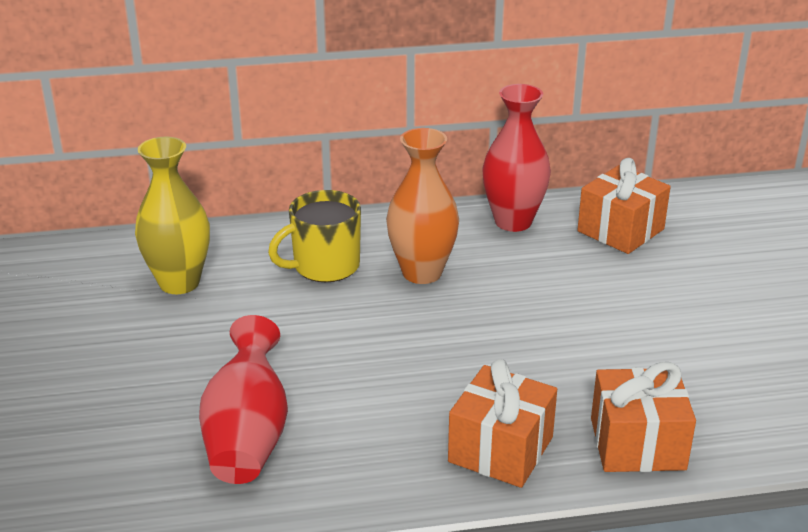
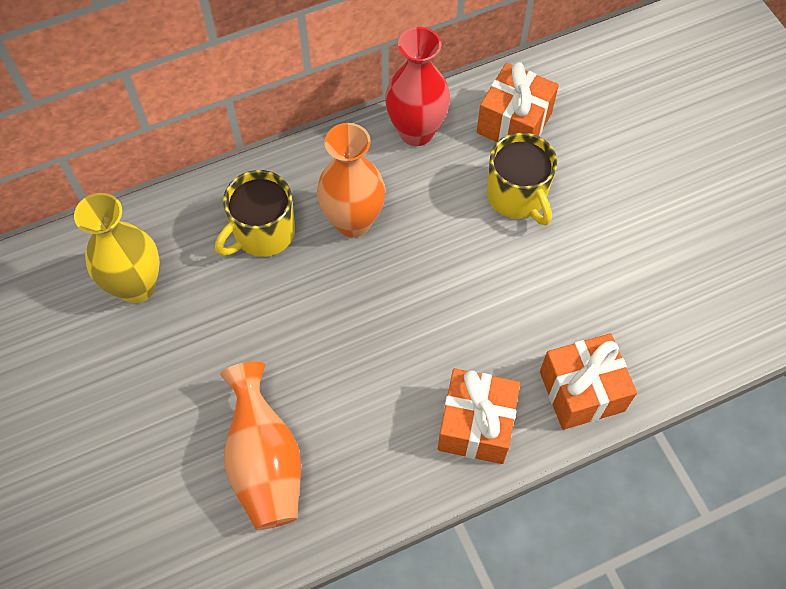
camera: 15 degrees left, 30 degrees up
red vase [199,315,288,484] -> orange vase [220,361,301,530]
none -> yellow mug [487,132,557,225]

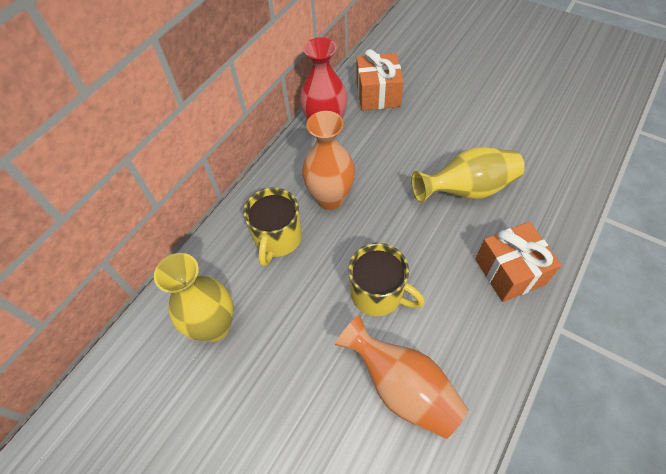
camera: 30 degrees left, 5 degrees down
yellow mug [487,132,557,225] -> yellow mug moved to [348,243,425,316]
orange gift [540,333,637,430] -> none
none -> yellow vase [411,147,525,203]

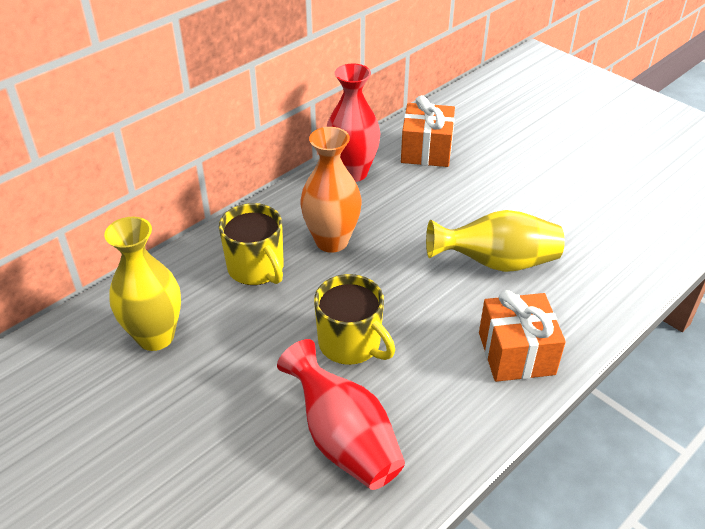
camera: 10 degrees right, 15 degrees down
yellow mug [243,187,302,267] -> yellow mug turned 60 degrees counterclockwise [219,203,284,285]
orange vase [335,315,469,439] -> red vase [277,339,405,490]

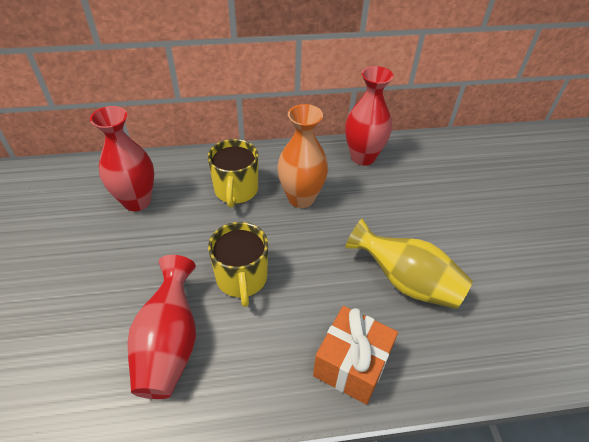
camera: 35 degrees right, 5 degrees up
yellow vase [104,217,181,351] -> red vase [90,106,154,211]
orange gift [401,95,455,167] -> none

